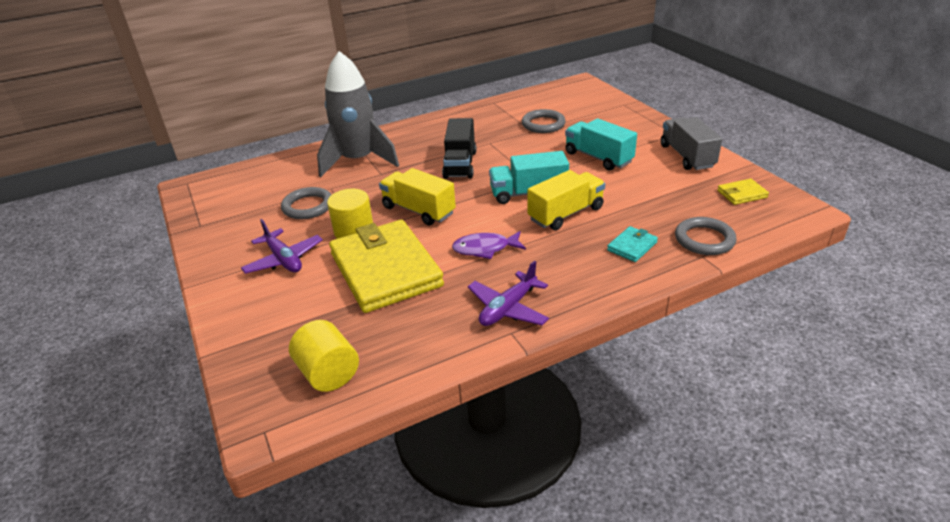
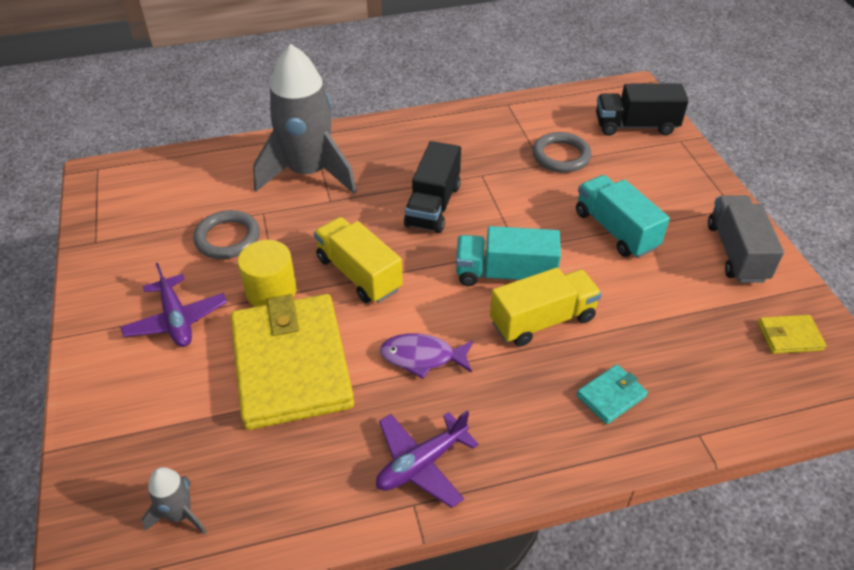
camera: 10 degrees right, 10 degrees up
yellow cylinder [289,320,359,392] -> grey rocket [142,467,207,535]
grey ring [675,217,737,255] -> none
none -> black truck [596,83,689,136]

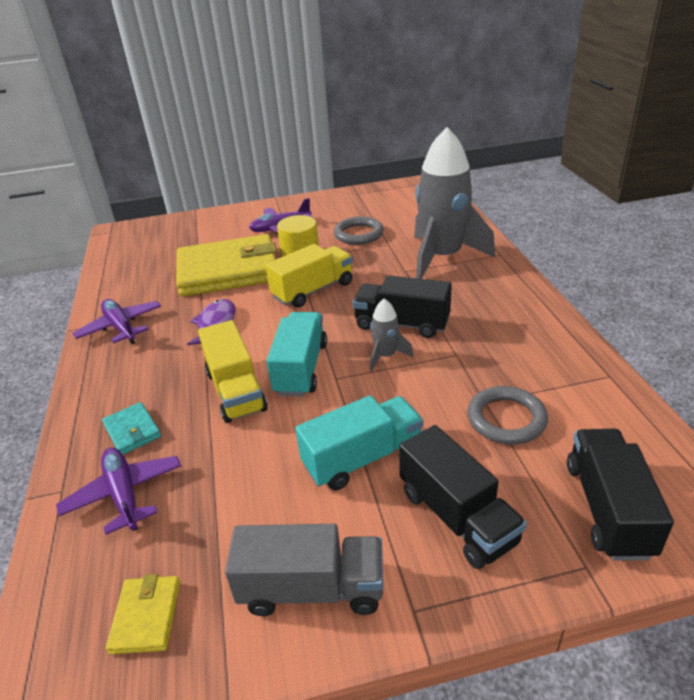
camera: 95 degrees right, 10 degrees down
grey rocket [142,467,207,535] -> grey rocket moved to [370,298,414,371]
none -> purple plane [56,448,181,535]
none -> black truck [399,425,527,569]

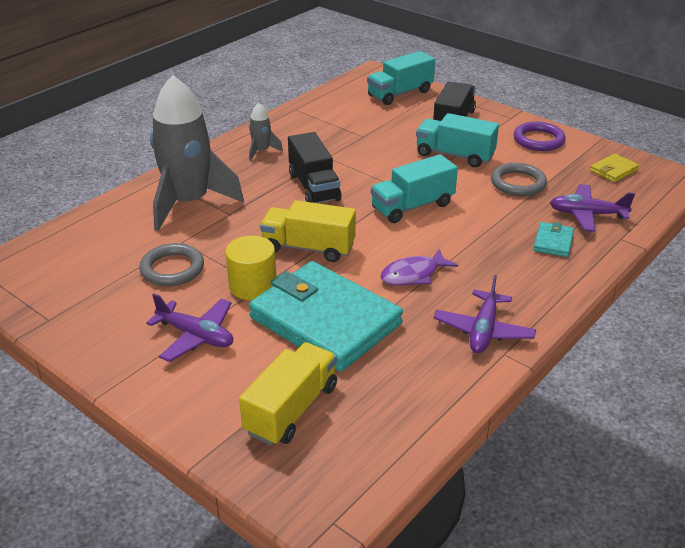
camera: 130 degrees left, 0 degrees up
purple plane [56,448,181,535] -> purple plane turned 75 degrees clockwise [550,184,635,232]
yellow wallet [176,234,277,296] -> turquoise wallet [249,261,403,372]
yellow truck [198,320,268,423] -> yellow truck moved to [239,342,337,446]
grey truck [225,524,383,616] -> purple ring [514,122,566,151]
grey rocket [370,298,414,371] -> grey rocket moved to [249,103,283,161]
grey ring [468,386,548,444] -> grey ring moved to [491,163,547,196]
black truck [567,429,674,561] -> turquoise truck [367,51,435,105]

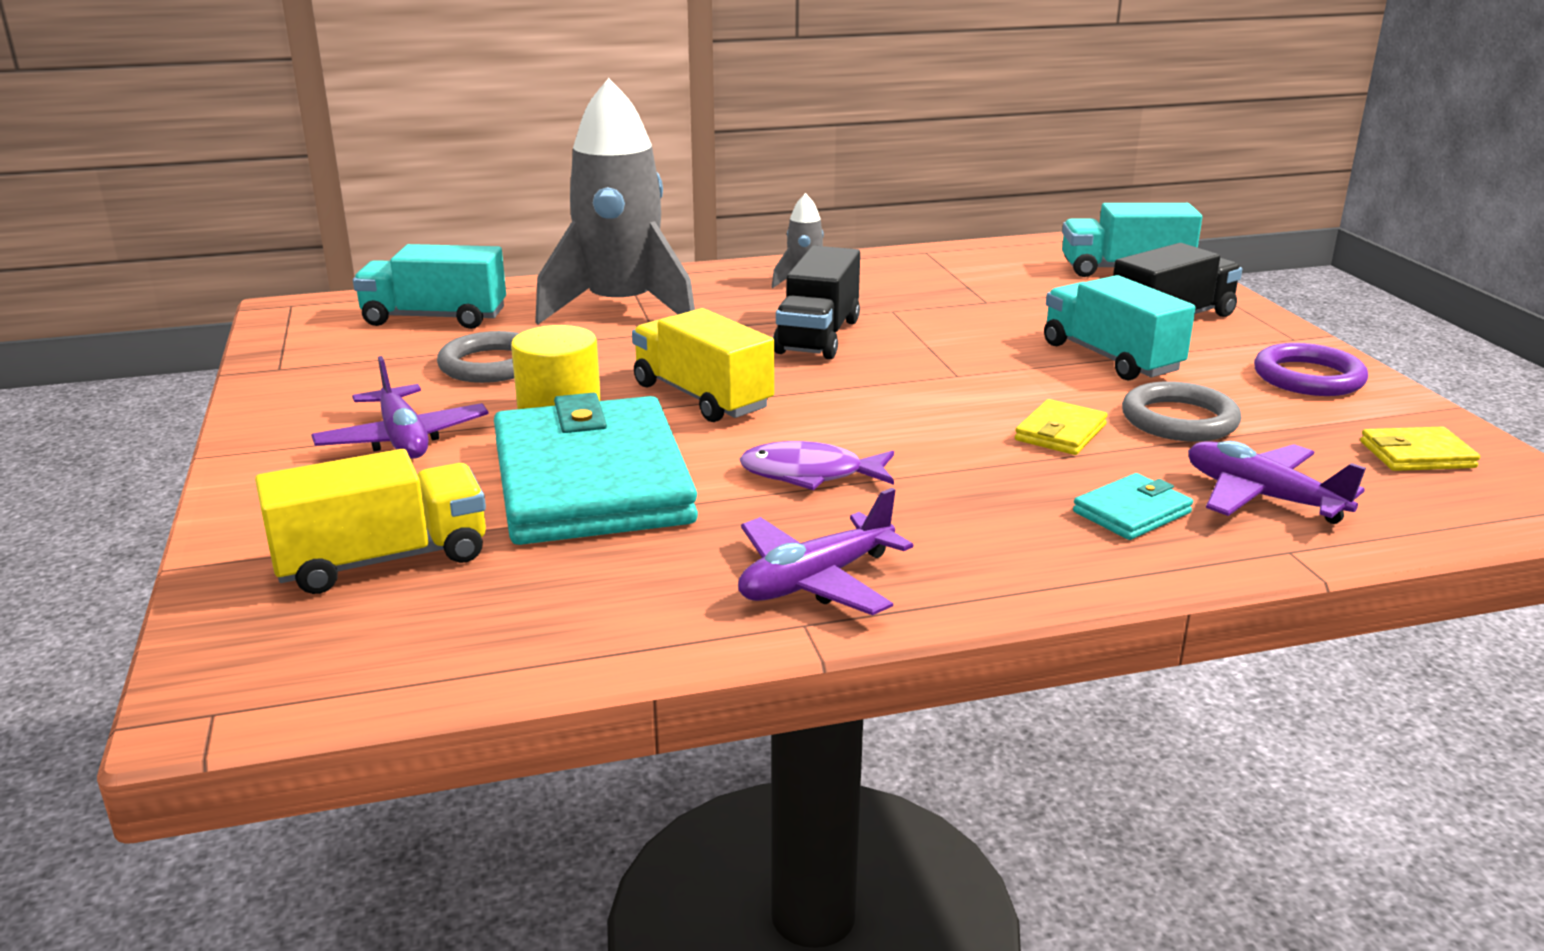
camera: 35 degrees right, 10 degrees down
turquoise truck [371,154,458,223] -> turquoise truck moved to [353,244,506,329]
none -> yellow wallet [1015,399,1107,455]

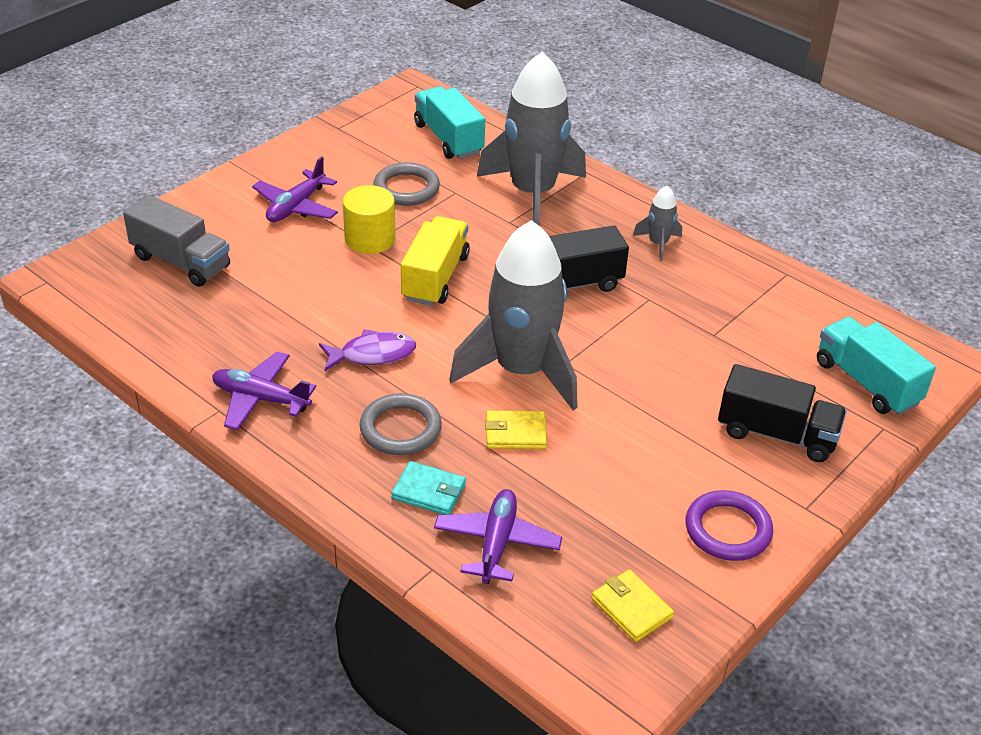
camera: 55 degrees right, 15 degrees up
yellow truck [255,449,486,594] -> grey truck [123,195,230,287]
turquoise wallet [494,393,698,545] -> none
purple fish [740,441,894,490] -> purple fish turned 105 degrees clockwise [319,329,416,371]
turquoise truck [1044,275,1196,381] -> none
grey ring [1122,381,1241,442] -> grey ring moved to [359,393,442,455]
none -> grey rocket [449,220,578,411]

